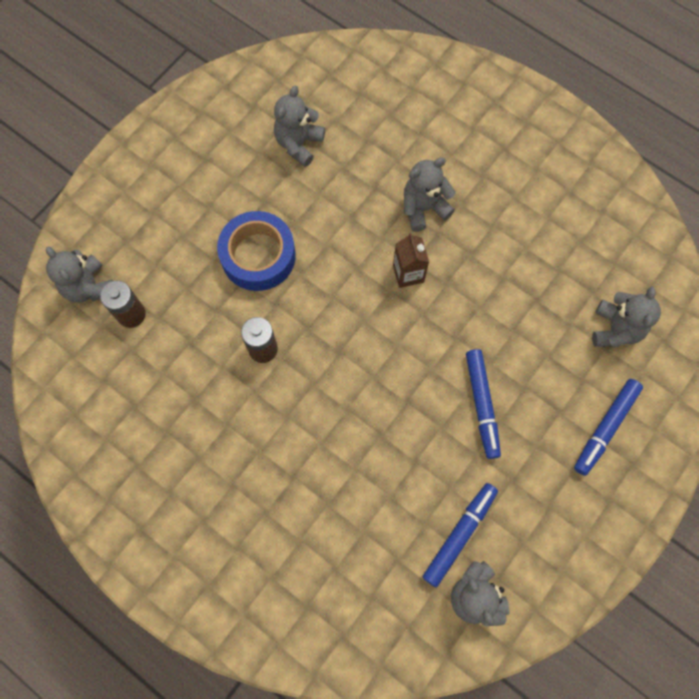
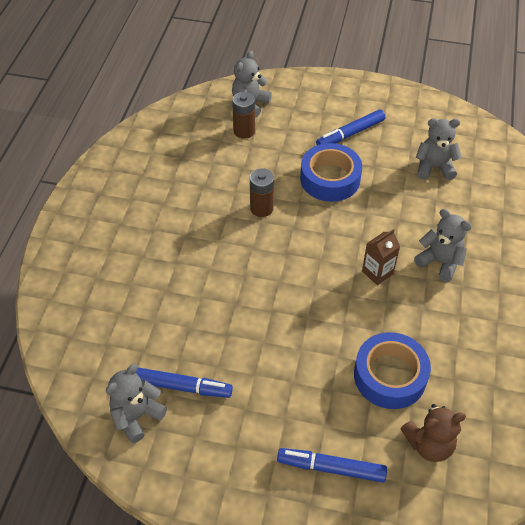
camera: 65 degrees right, 20 degrees down
blue marker [466,349,501,459] -> blue marker moved to [316,109,386,145]
grey teddy bear [592,287,661,348] -> brown teddy bear [400,404,466,462]
none -> blue tape [354,332,431,409]

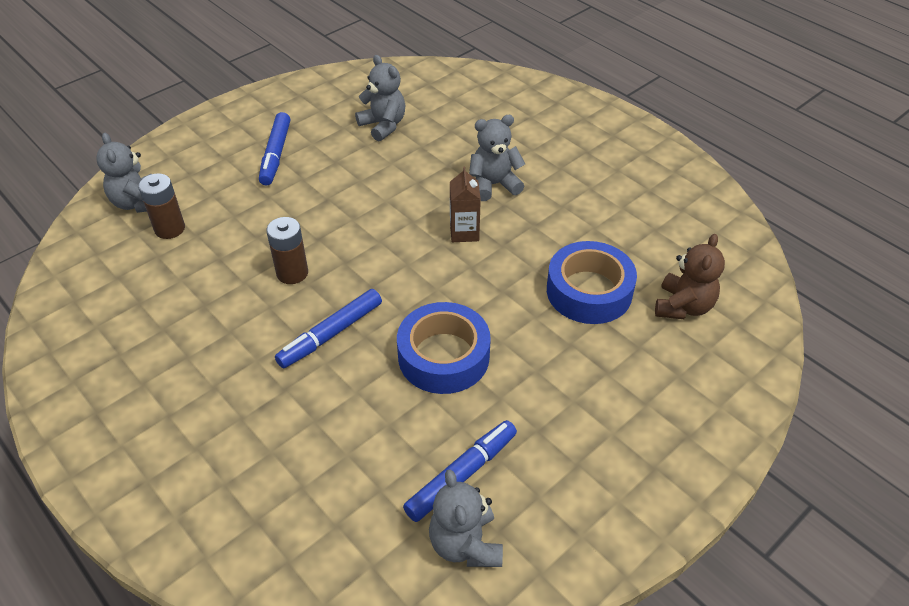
camera: 55 degrees left, 5 degrees down
blue marker [277,448,387,482] -> blue marker moved to [275,289,382,368]
blue tape [300,143,362,202] -> blue tape moved to [397,302,491,394]
grey teddy bear [416,118,462,180] -> grey teddy bear turned 105 degrees clockwise [355,55,405,141]

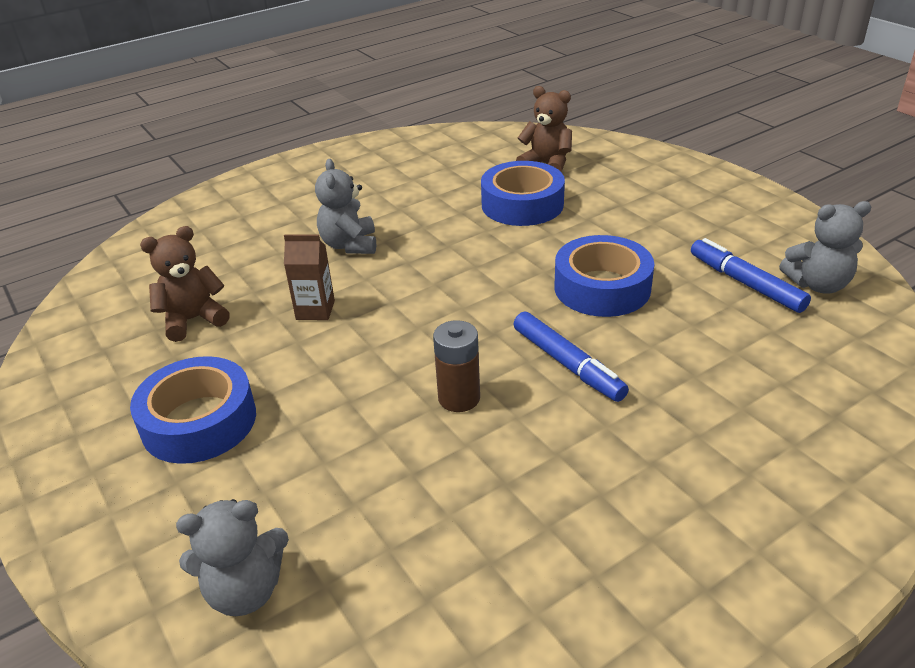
camera: 80 degrees left, 10 degrees down
brown battery [138,173,185,239] -> none
blue marker [259,112,290,186] -> blue tape [130,356,256,464]
grey teddy bear [355,55,405,141] -> brown teddy bear [140,226,230,342]
brown carton [450,167,481,242] -> brown carton moved to [284,234,335,320]

